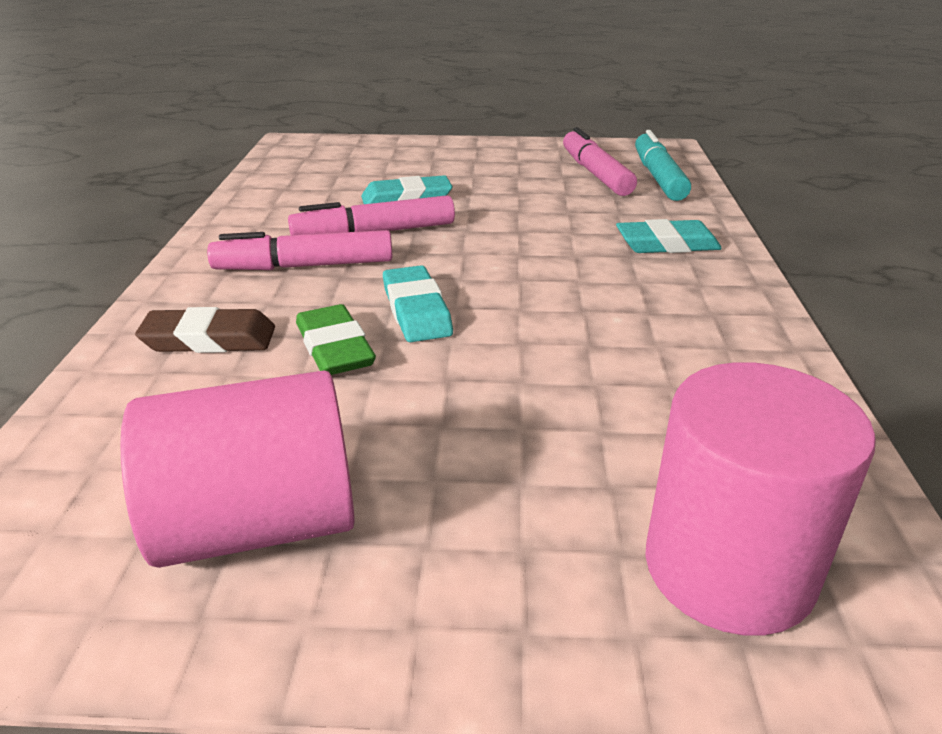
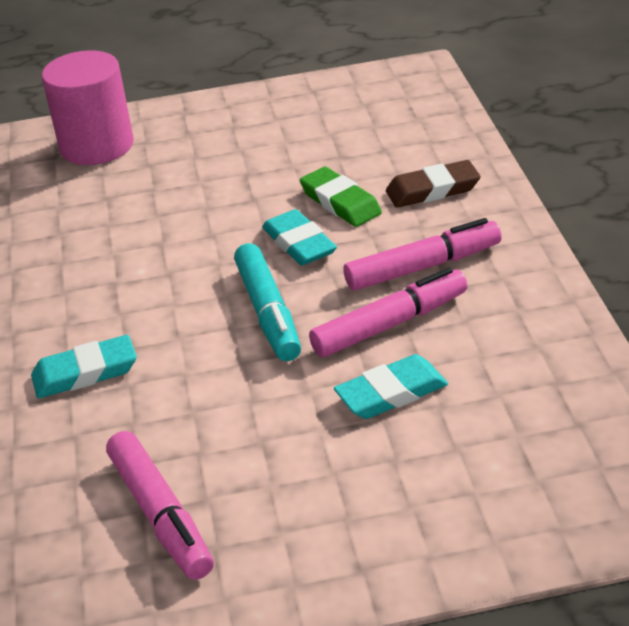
camera: 170 degrees right, 5 degrees up
pink cylinder [120,371,355,568] -> none
turquoise marker [635,130,691,201] -> turquoise marker moved to [234,243,301,361]

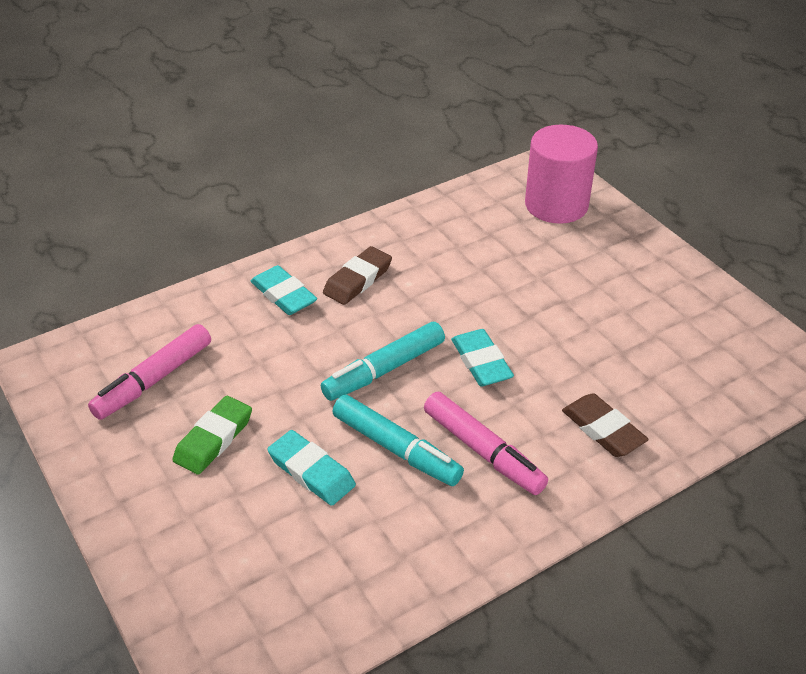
camera: 65 degrees right, 5 degrees up
turquoise eraser [262,209,337,266] -> turquoise eraser turned 60 degrees counterclockwise [451,329,514,386]
green eraser [300,167,382,227] -> green eraser moved to [173,396,252,475]
pink marker [309,267,468,357] -> turquoise marker [333,395,464,486]
none -> brown eraser [323,246,392,305]

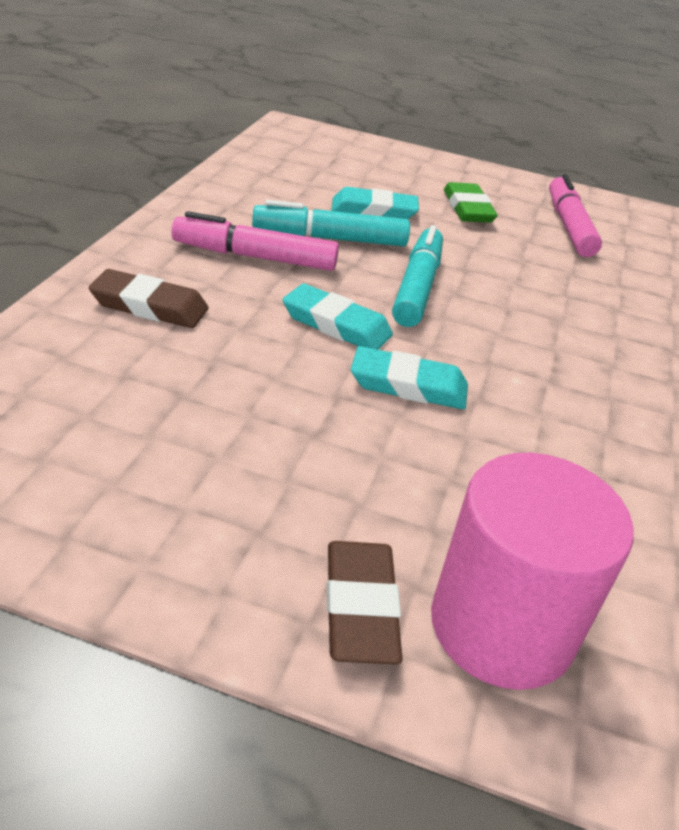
camera: 135 degrees right, 5 degrees down
turquoise eraser [250,265,317,315] -> turquoise eraser moved to [351,346,468,409]
brown eraser [323,246,392,305] -> brown eraser moved to [327,541,403,665]

